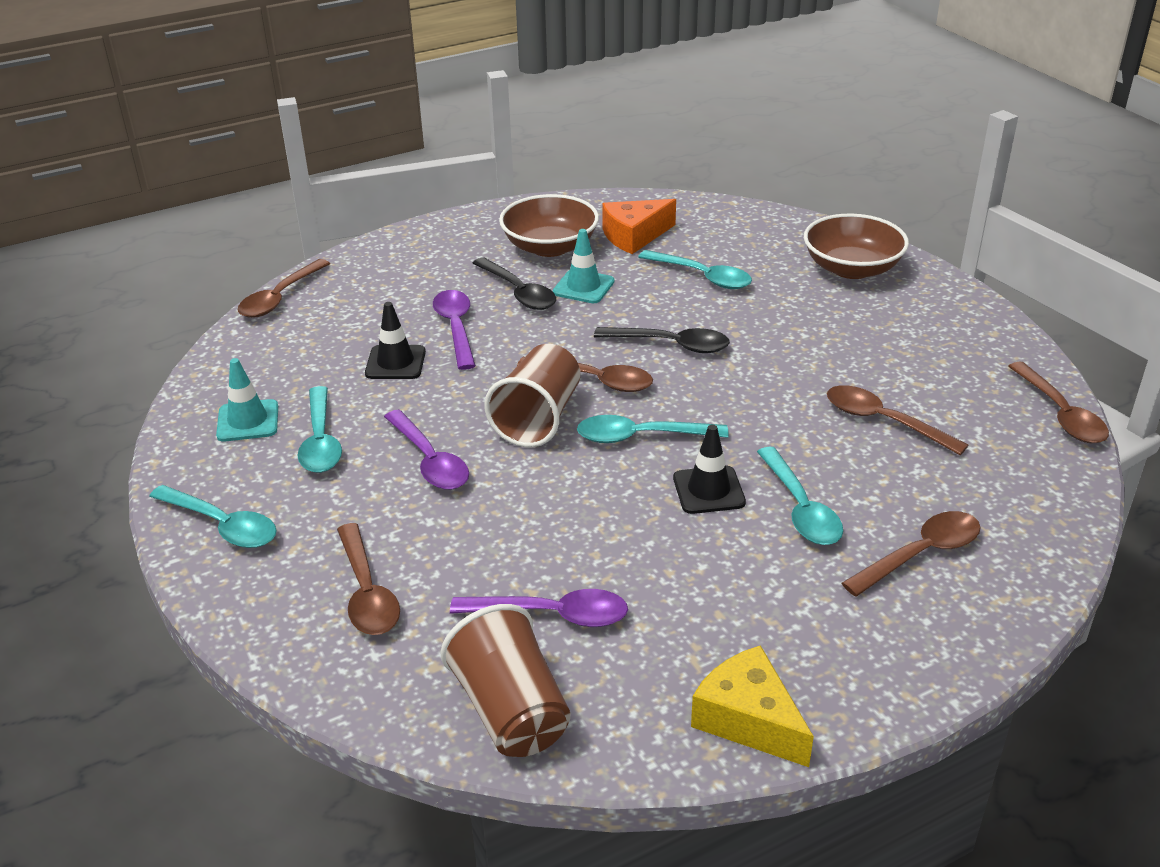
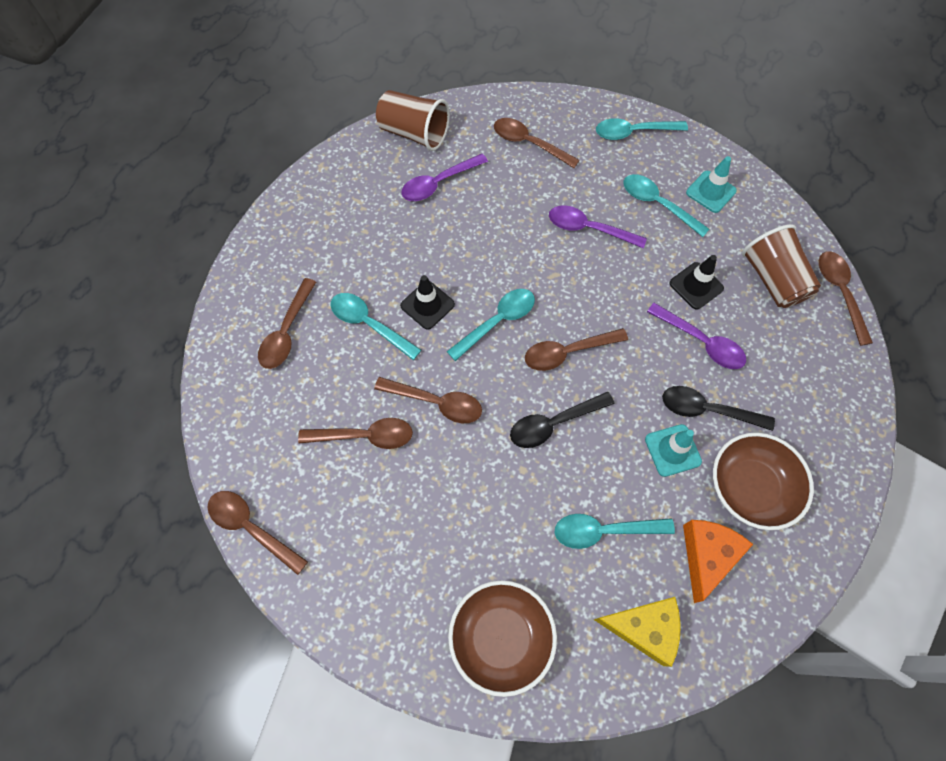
camera: 140 degrees right, 30 degrees up
brown cup [484,344,580,447] -> brown cup moved to [742,224,821,308]
yellow cheese [691,645,814,767] -> yellow cheese moved to [593,597,681,667]
none -> brown spoon [374,377,482,423]

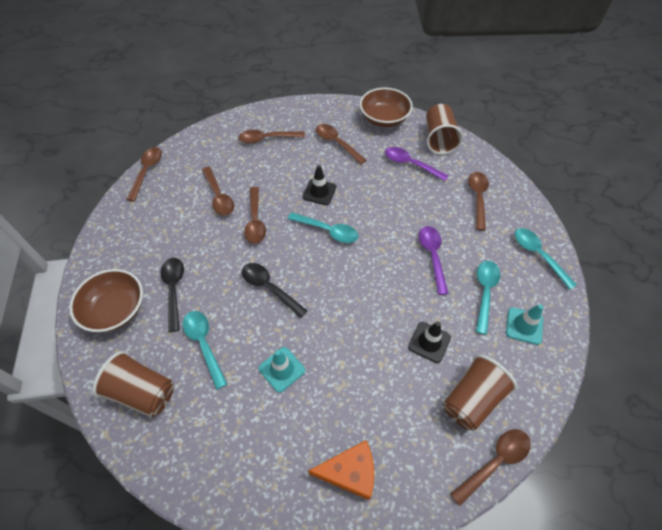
camera: 65 degrees right, 10 degrees down
turquoise spoon [330,293,421,360] -> none
brown spoon [525,328,628,371] -> brown spoon moved to [316,124,367,164]
yellow cheese [593,597,681,667] -> brown cup [93,351,174,417]
purple spoon [647,303,746,369] -> none
black spoon [662,386,775,431] -> black spoon moved to [161,258,184,332]
orange cheese [683,520,753,603] -> orange cheese moved to [308,440,374,500]
brown bowl [713,433,814,530] -> brown bowl moved to [360,87,413,127]

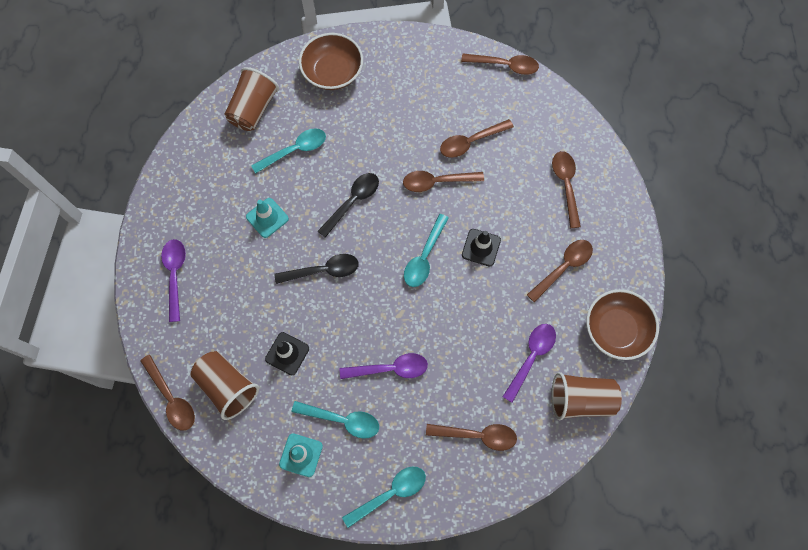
camera: 90 degrees right, 15 degrees up
black spoon [161,258,184,332] -> black spoon moved to [274,254,359,284]
orange cheese [308,440,374,500] -> purple spoon [161,239,186,322]

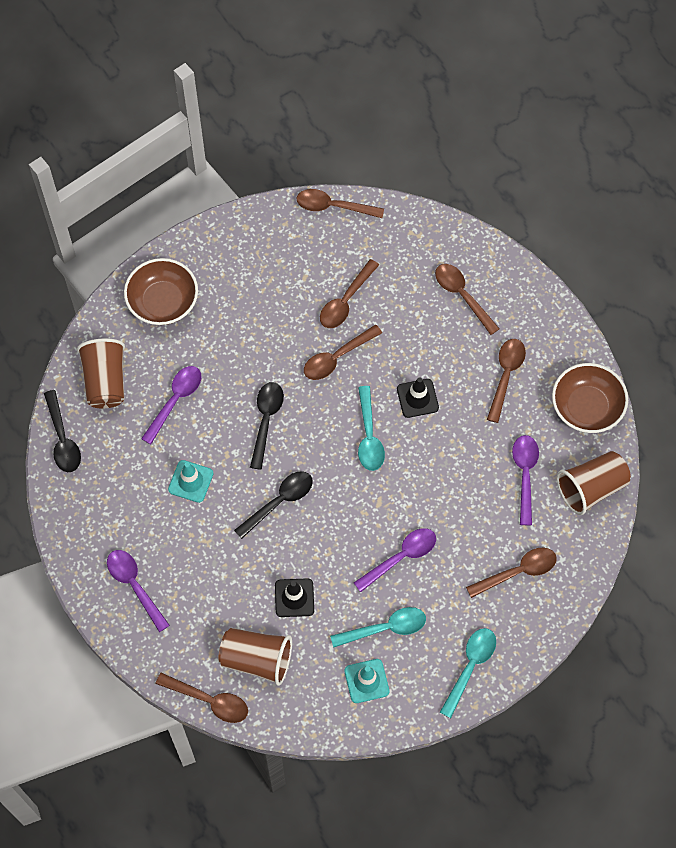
camera: 30 degrees left, 5 degrees down
turquoise spoon [251,128,326,174] -> purple spoon [141,366,201,444]
brown spoon [461,54,539,75] -> brown spoon turned 150 degrees counterclockwise [297,189,384,218]
none -> black spoon [44,390,81,472]

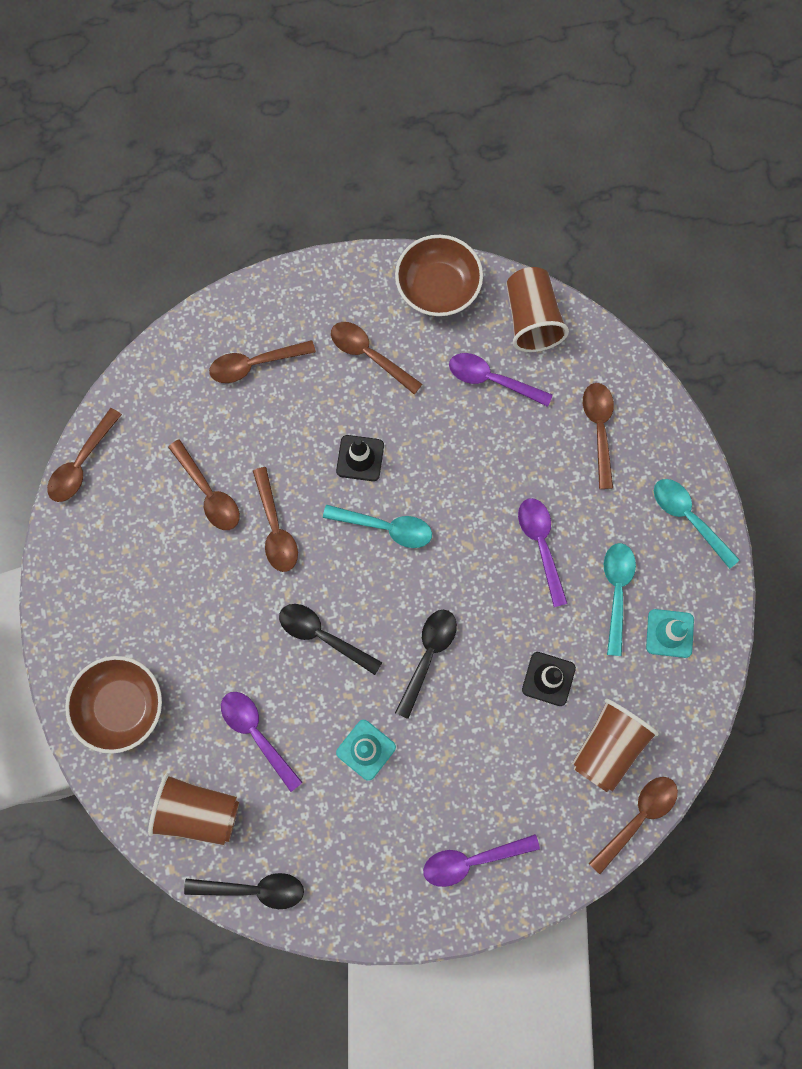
camera: 70 degrees left, 10 degrees up
black spoon [234,471,313,539] -> black spoon turned 45 degrees clockwise [395,610,457,719]

